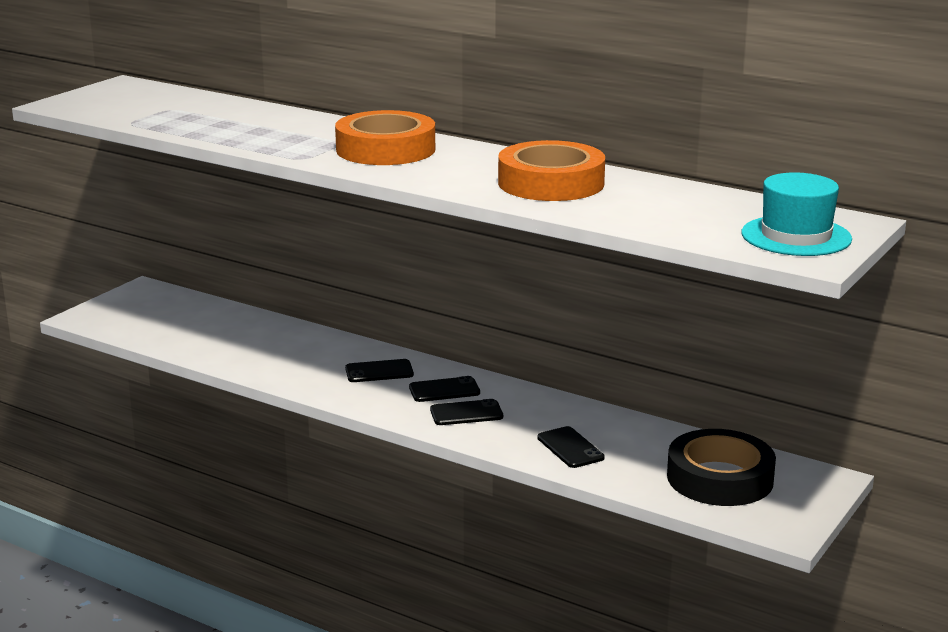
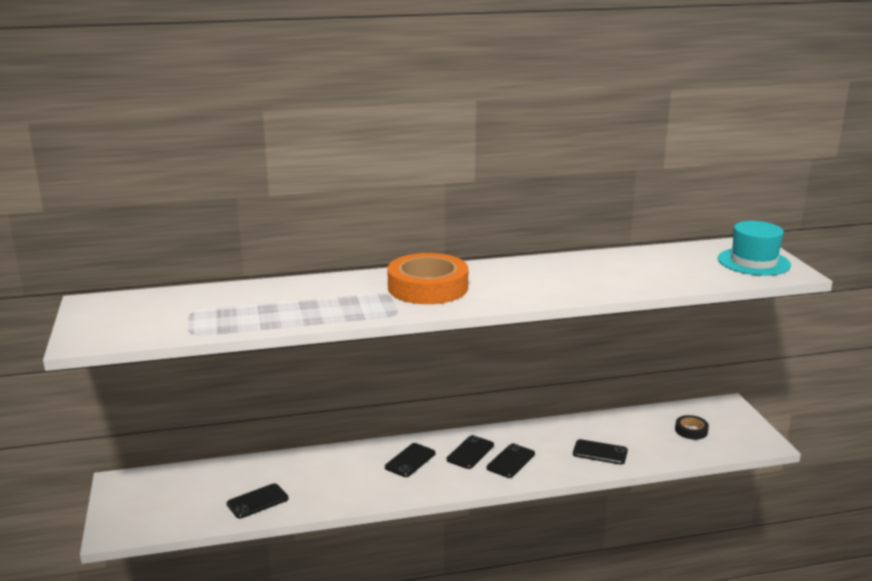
camera: 45 degrees left, 0 degrees up
orange tape [498,140,605,201] -> none
black tape [667,429,776,506] -> black tape [675,415,709,440], size x0.46
none -> black phone [227,483,289,519]

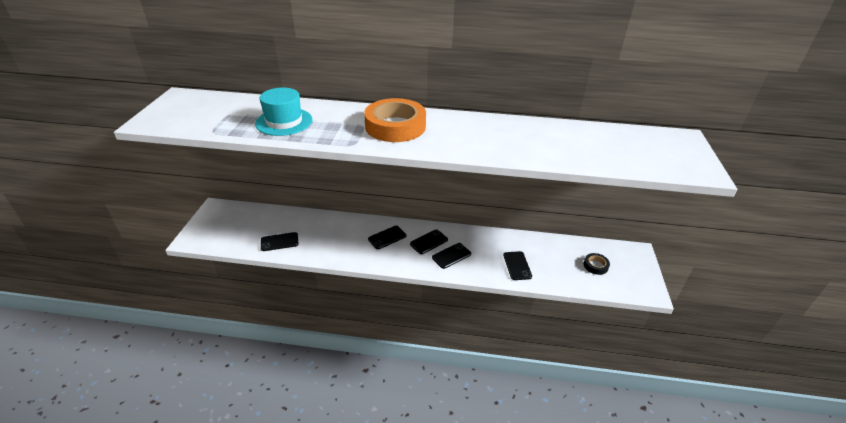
camera: 20 degrees right, 15 degrees up
black phone [573,439,628,465] -> black phone turned 45 degrees clockwise [503,251,532,280]
turquoise hat [718,221,791,276] -> turquoise hat moved to [255,88,313,136]

